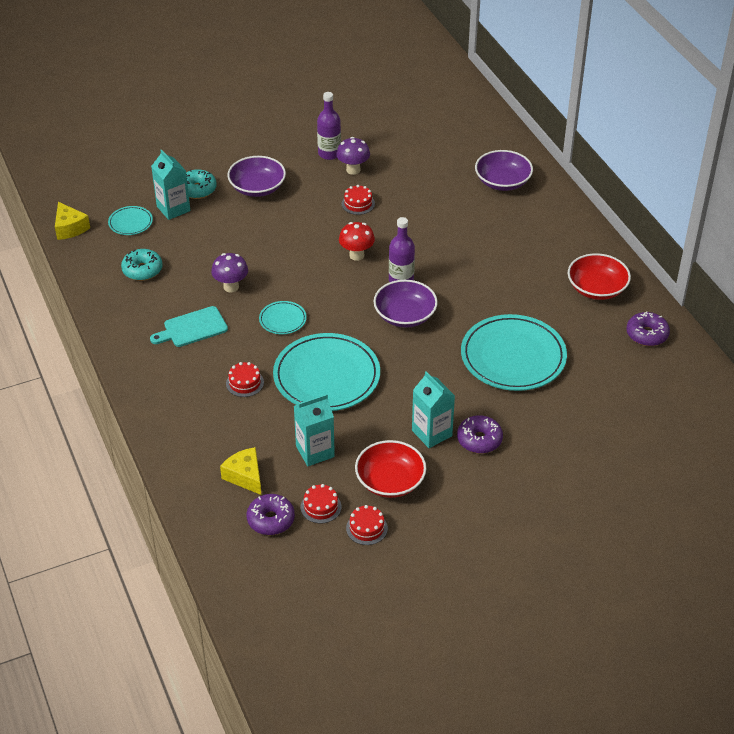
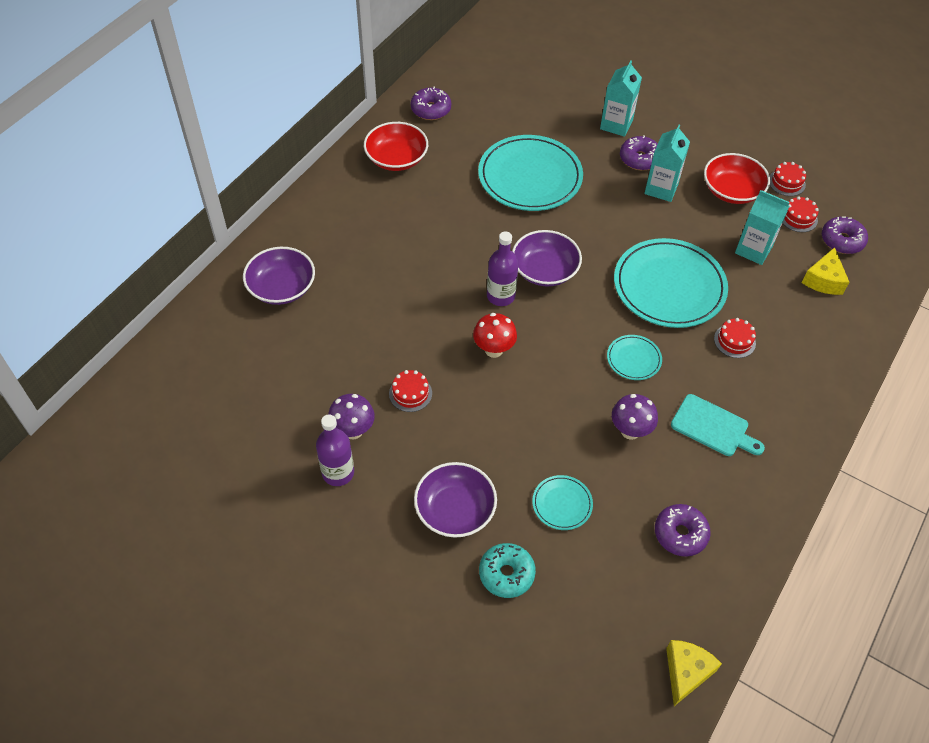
camera: 125 degrees left, 10 degrees up
turquoise plate [108,206,153,235] -> turquoise plate moved to [532,475,593,530]
turquoise donut [121,249,163,281] -> purple donut [655,504,711,557]
turquoise carton [151,149,190,220] -> turquoise carton moved to [600,60,642,137]

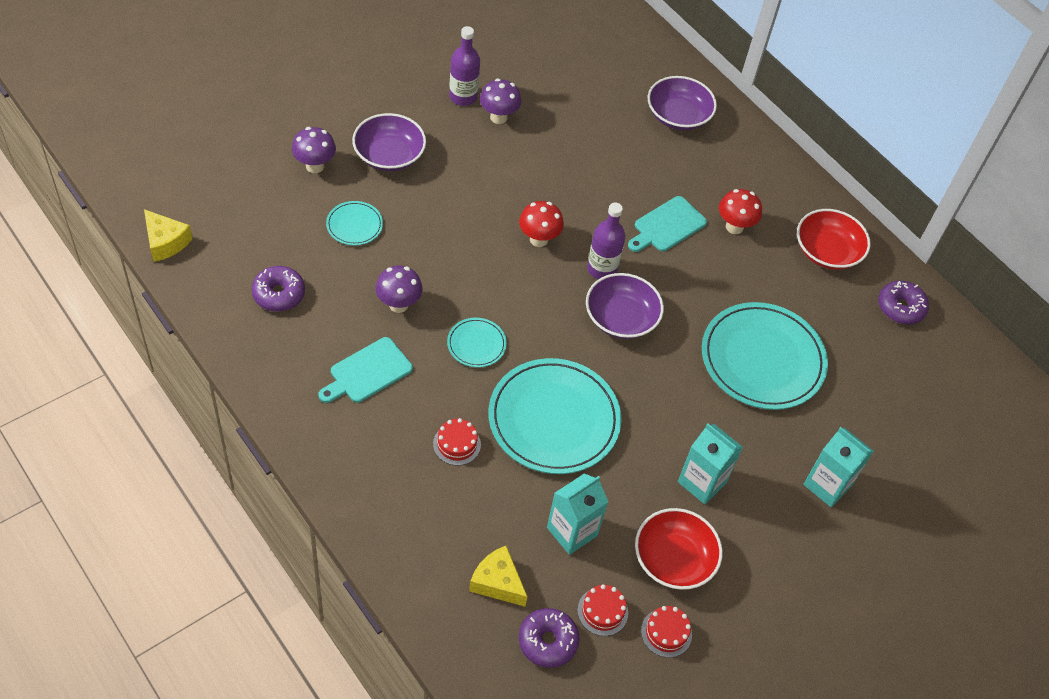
camera: 105 degrees right, 0 degrees up
red cake [389,370,432,412] -> none
turquoise donut [479,543,536,598] -> purple mushroom [292,127,336,173]
purple donut [620,135,658,170] -> none
none -> turquoise cutting board [628,196,707,252]
none -> red mushroom [719,189,762,234]

